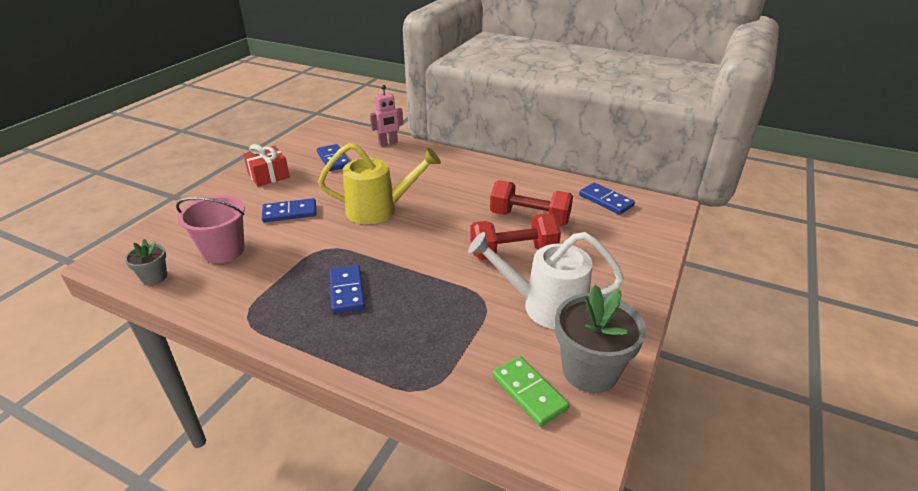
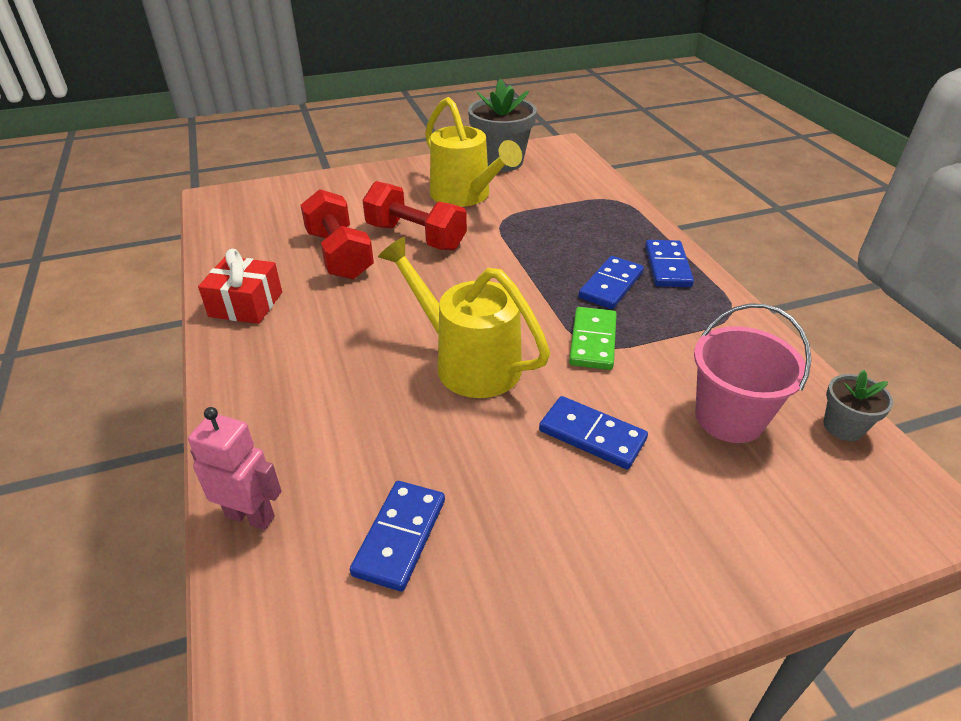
camera: 135 degrees left, 5 degrees up
red gift [243,144,290,187] -> red gift moved to [198,249,282,324]
white watering can [468,232,624,329] -> yellow watering can [425,97,522,207]
green domino [492,356,569,427] -> green domino moved to [569,307,617,370]
blue domino [579,183,635,215] -> blue domino moved to [645,240,694,287]

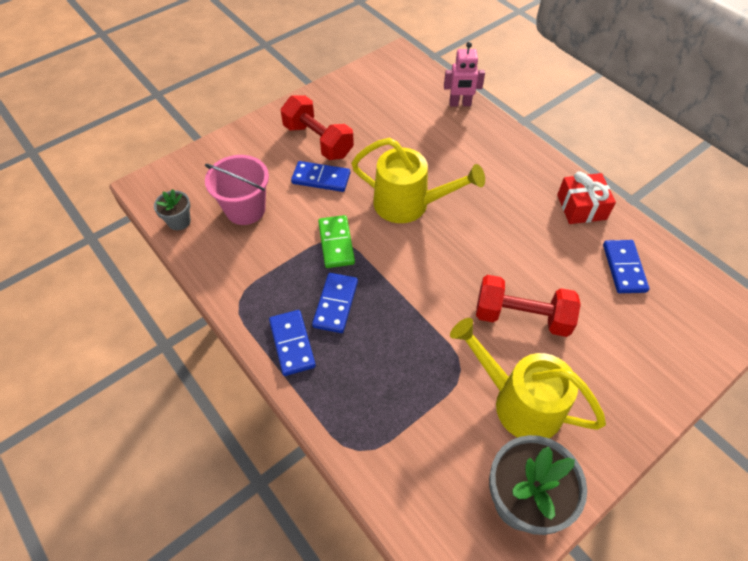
camera: 160 degrees right, 15 degrees up
red dumbbell [300,189,374,279] -> red dumbbell moved to [281,96,354,160]
blue domino [350,481,445,592] -> blue domino moved to [603,240,649,293]

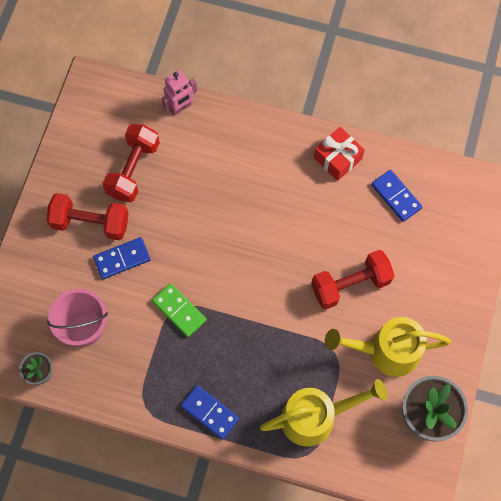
camera: 35 degrees left, 15 degrees up
blue domino [312,273,358,333] -> none
yellow watering can [351,138,485,223] -> yellow watering can moved to [260,379,388,447]
none -> red dumbbell [103,124,160,202]

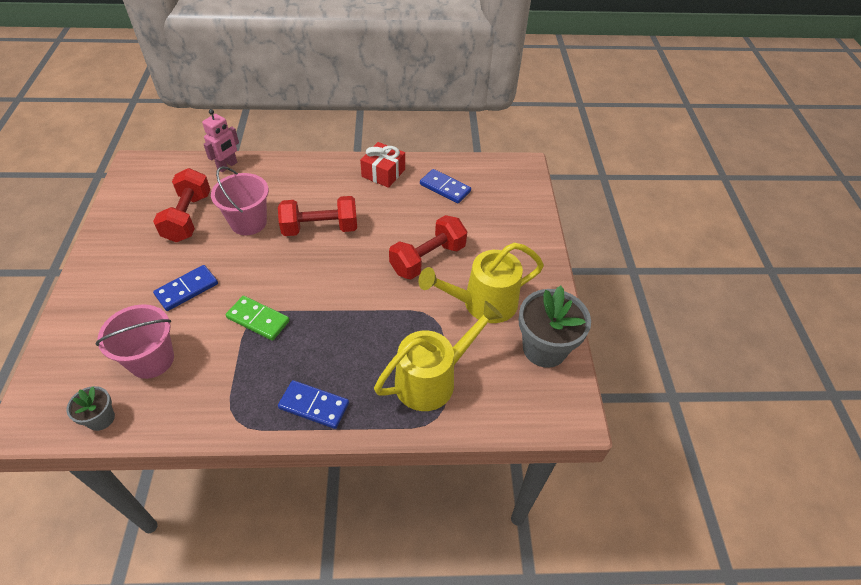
camera: 20 degrees left, 20 degrees down
red dumbbell [47,193,129,240] -> red dumbbell moved to [278,196,357,236]
none -> pink bucket [211,166,269,235]

